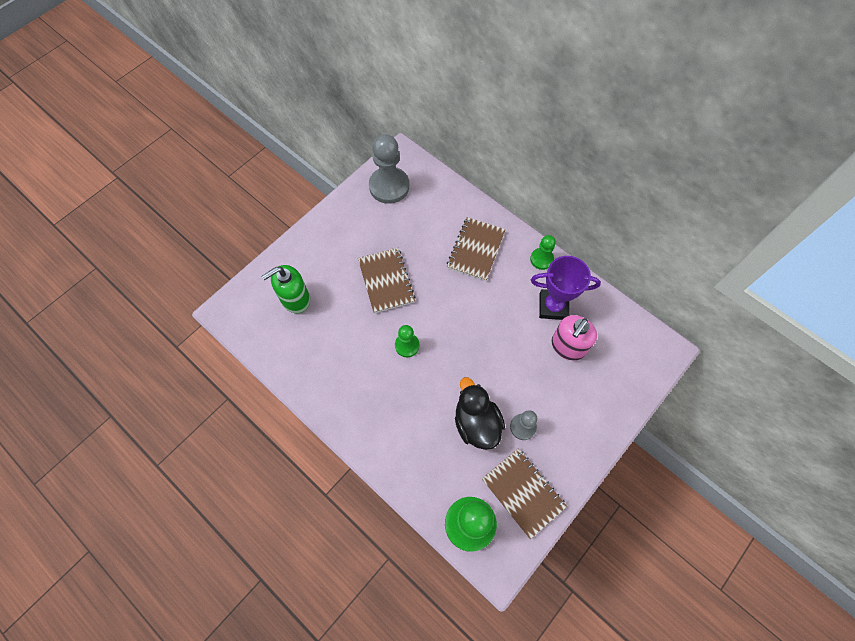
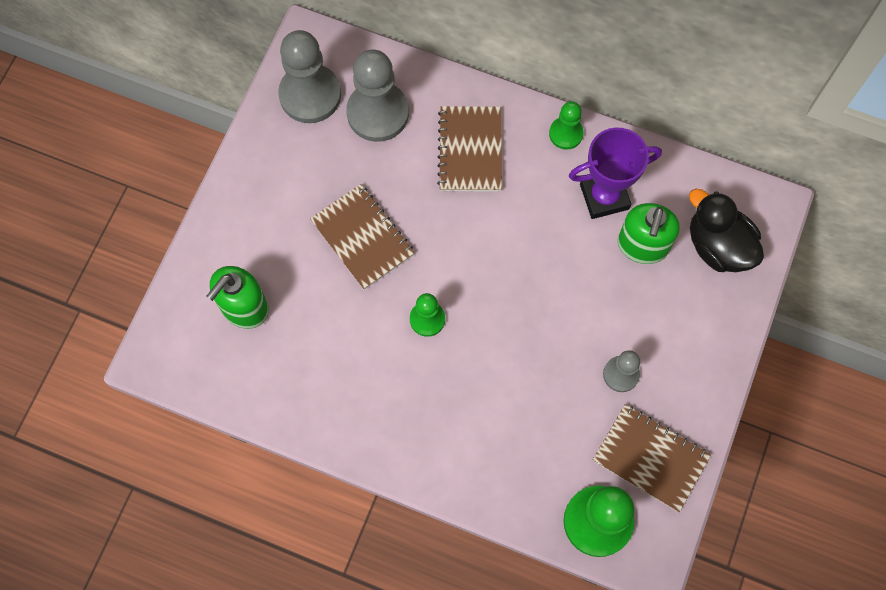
camera: 20 degrees left, 5 degrees up
black duck [455,377,505,450] -> black duck moved to [689,189,764,272]
pink soap dispenser [551,315,597,361] -> green soap dispenser [618,203,680,264]
none -> grey pawn [346,50,409,142]

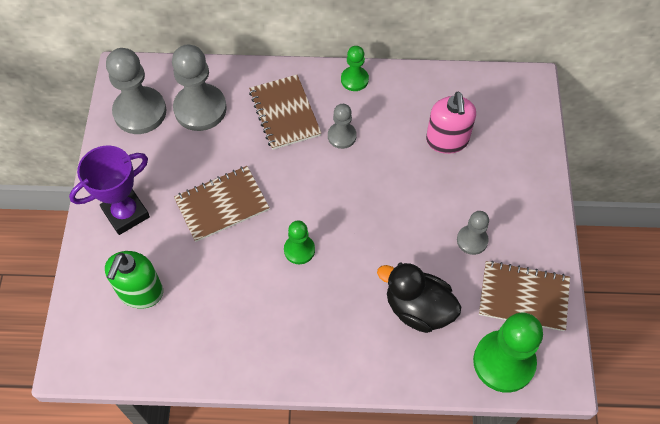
camera: 20 degrees left, 10 degrees down
brown notebook [310,184,415,290] -> brown notebook turned 60 degrees counterclockwise [174,166,270,242]
purple trophy [569,127,662,219] -> purple trophy moved to [69,145,150,235]
green soap dispenser [618,203,680,264] -> pink soap dispenser [426,92,476,154]
black duck [689,189,764,272] -> black duck moved to [377,263,461,333]
none -> grey pawn [328,104,357,149]

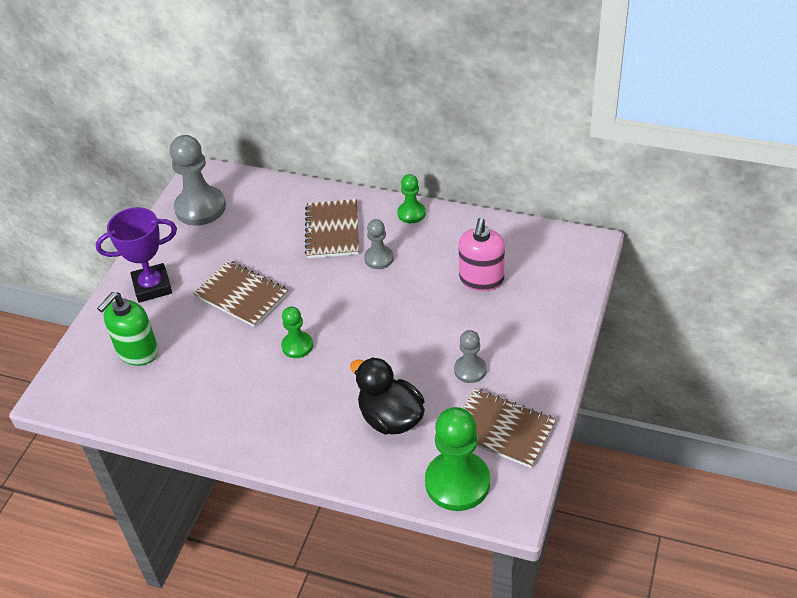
camera: 20 degrees right, 15 degrees down
grey pawn [172,44,227,131] -> none
brown notebook [174,166,270,242] -> brown notebook turned 45 degrees clockwise [193,260,288,327]

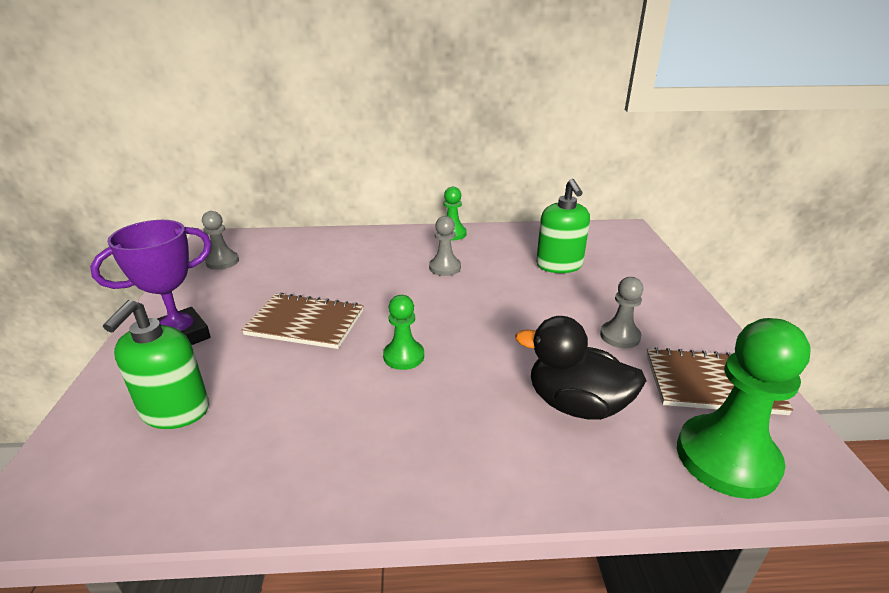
camera: 25 degrees left, 15 degrees down
grey pawn [170,135,226,226] -> grey pawn [202,211,239,270], size x0.54
brown notebook [305,199,359,258] -> none
pink soap dispenser [459,218,505,291] -> green soap dispenser [536,179,590,273]

